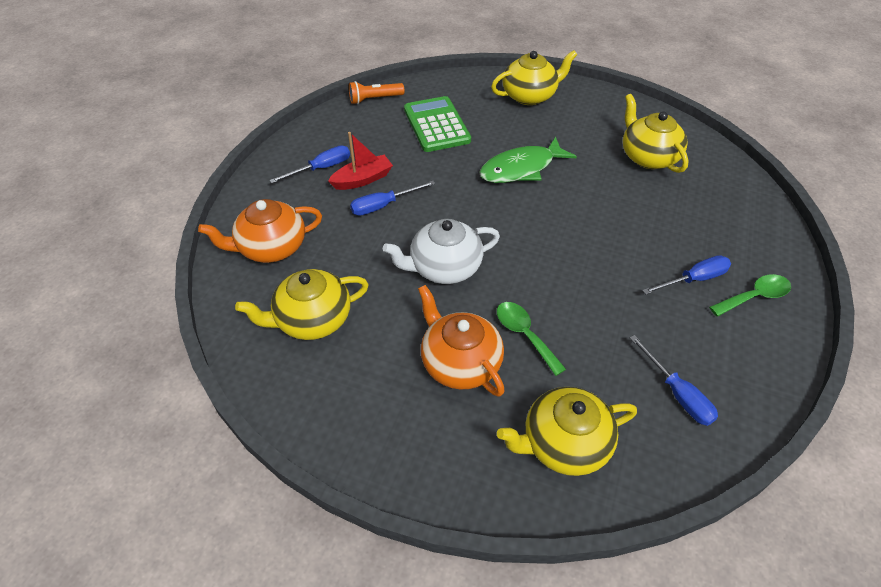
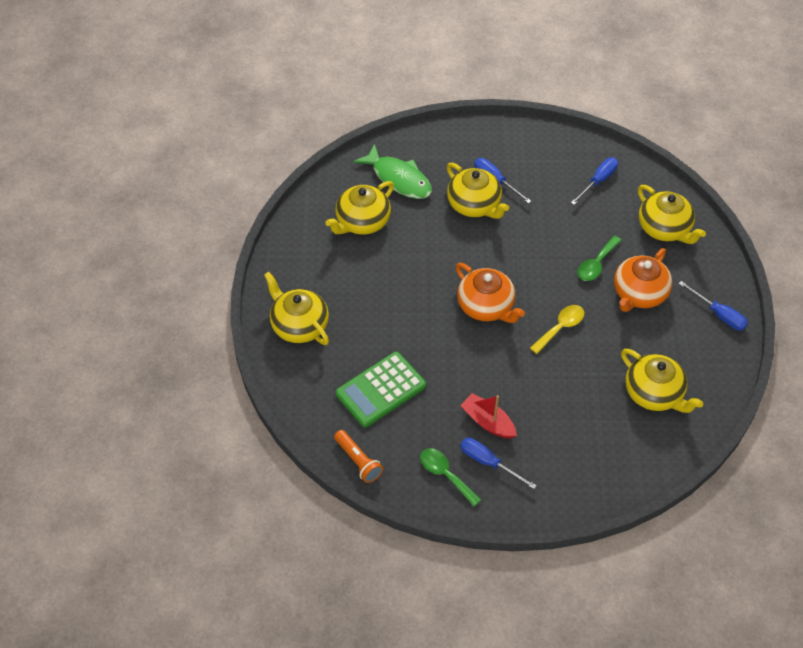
camera: 110 degrees left, 5 degrees up
orange teapot [198,199,322,263] -> orange teapot moved to [456,263,525,323]
blue screwdriver [350,181,435,216] -> blue screwdriver moved to [678,281,748,331]
white teapot [383,219,500,284] -> yellow spoon [530,305,584,354]
green fish [479,137,577,183] -> green fish moved to [353,144,432,199]
green spoon [709,274,791,317] -> green spoon moved to [420,448,481,507]
none -> yellow teapot [447,163,509,219]

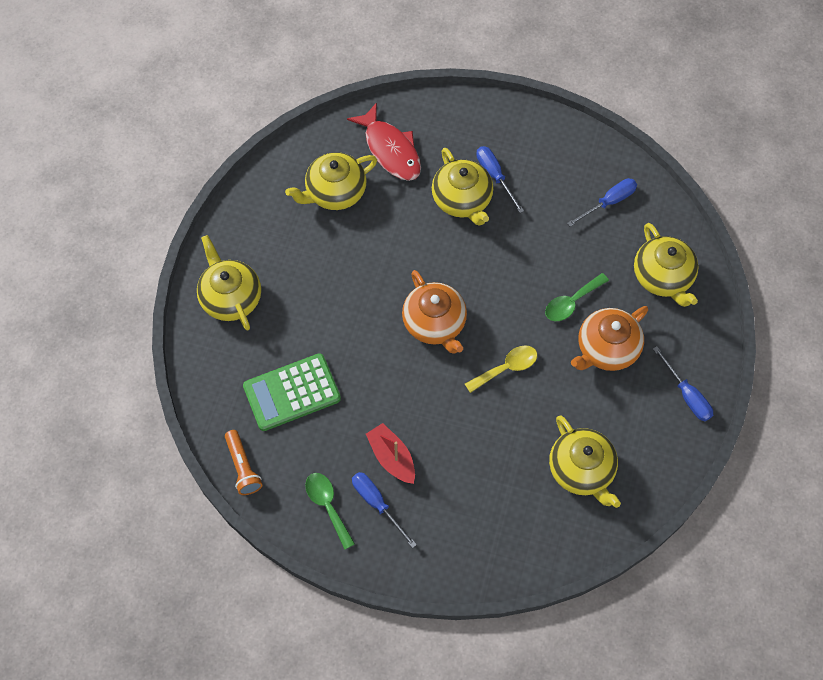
camera: 15 degrees right, 10 degrees up
green fish [353,144,432,199] -> red fish [347,102,421,181]

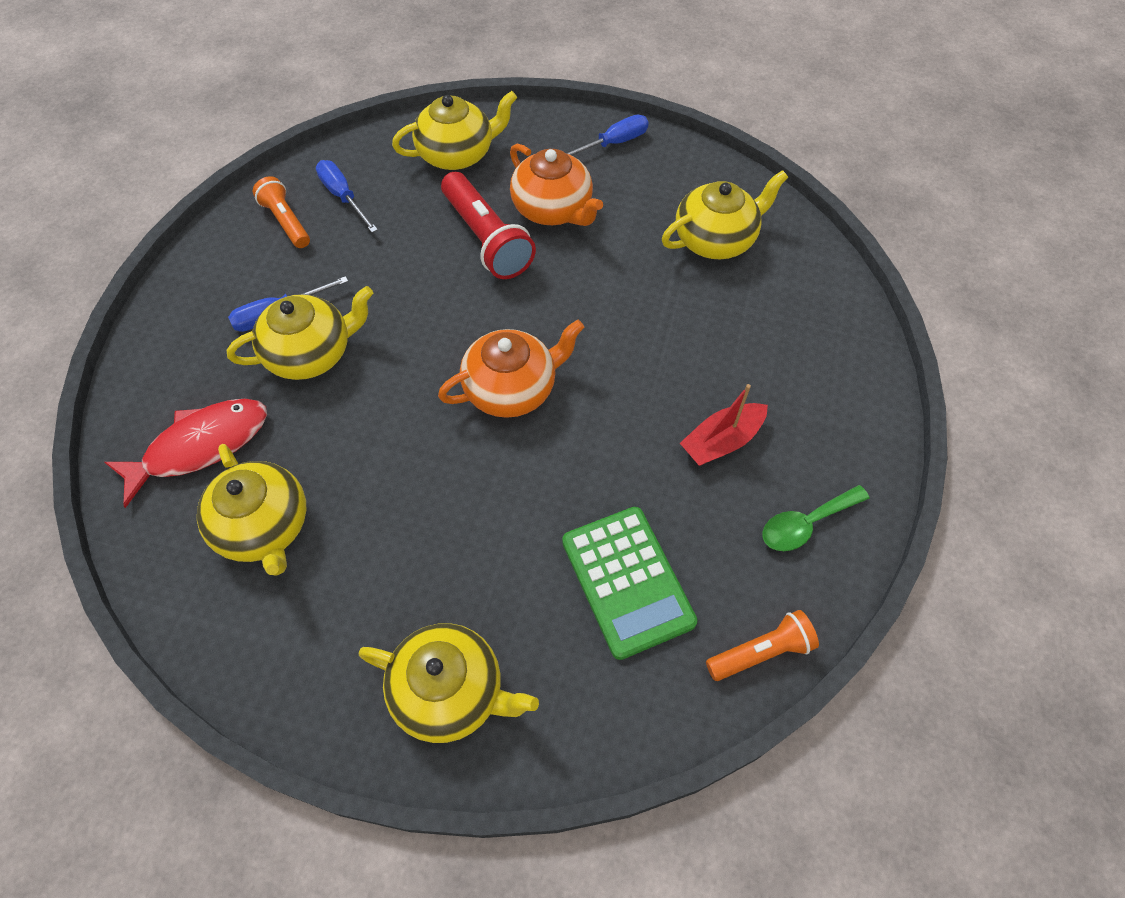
camera: 90 degrees left, 5 degrees down
yellow teapot [197,235,261,330] -> yellow teapot turned 135 degrees counterclockwise [358,623,539,743]
blue screwdriver [352,472,417,548] -> none
yellow spoon [465,345,537,393] -> none
green spoon [545,273,609,321] -> red flashlight [441,172,536,279]
none -> orange flashlight [253,176,310,248]

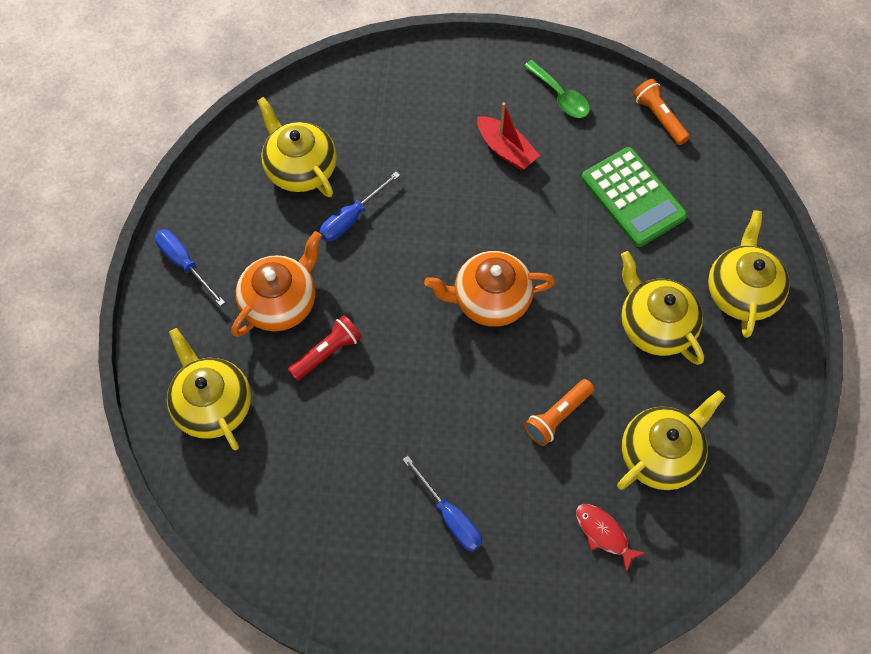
camera: 100 degrees left, 5 degrees up
red fish [104,399,267,508] -> red fish [576,504,645,573], size x0.56
yellow teapot [227,286,373,380] -> yellow teapot moved to [621,251,704,365]
orange flashlight [253,176,310,248] -> orange flashlight moved to [524,379,594,446]
blue screwdriver [316,160,378,233] -> blue screwdriver moved to [320,172,400,241]
orange teapot [438,320,585,418] -> orange teapot turned 60 degrees counterclockwise [424,251,555,327]
red flashlight [441,172,536,279] -> red flashlight [288,315,362,381], size x0.61
green calculator [562,507,697,660] -> green calculator turned 90 degrees clockwise [581,147,687,247]

